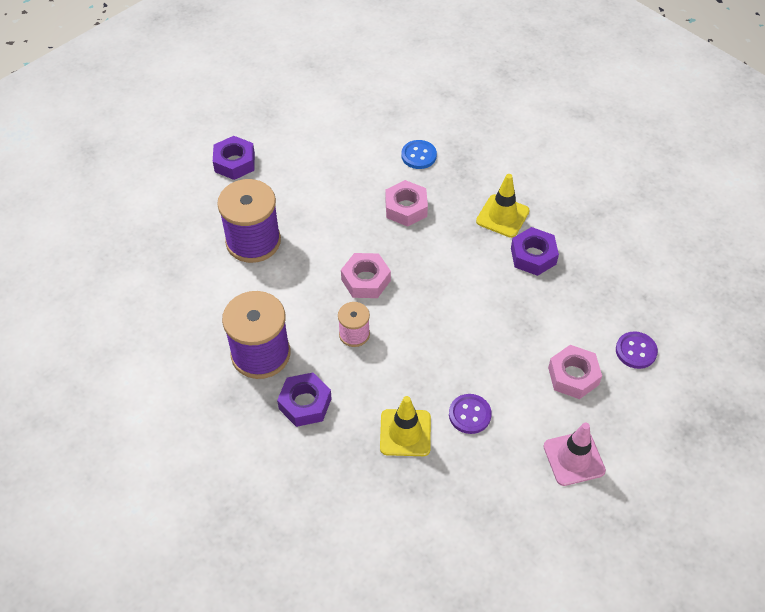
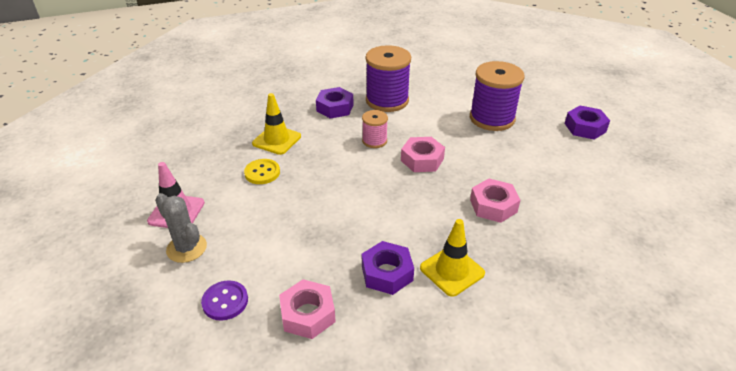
camera: 115 degrees right, 15 degrees down
blue button [401,140,437,169] -> none
purple button [449,394,492,434] -> yellow button [244,159,280,184]
pink nut [548,345,602,399] -> pink nut moved to [279,279,336,339]
none -> grey cactus [155,193,207,263]

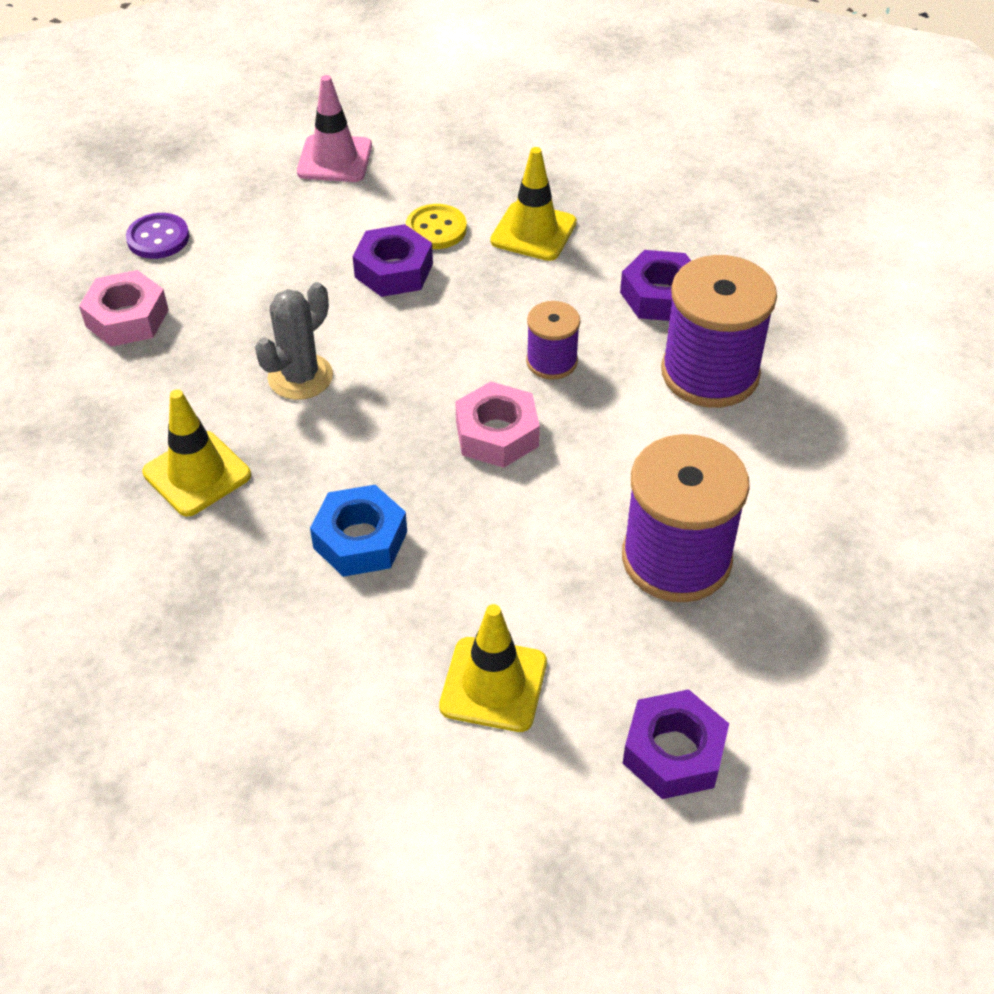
camera: 85 degrees right, 10 degrees up
grey cactus [155,193,207,263] -> grey cactus moved to [255,282,333,400]
pink spool [362,110,388,148] -> purple spool [526,301,580,380]
purple nut [362,241,414,295] -> purple nut moved to [353,224,433,297]
pink nut [470,179,520,223] -> blue nut [310,485,407,577]
none -> yellow traffic cone [439,604,547,732]

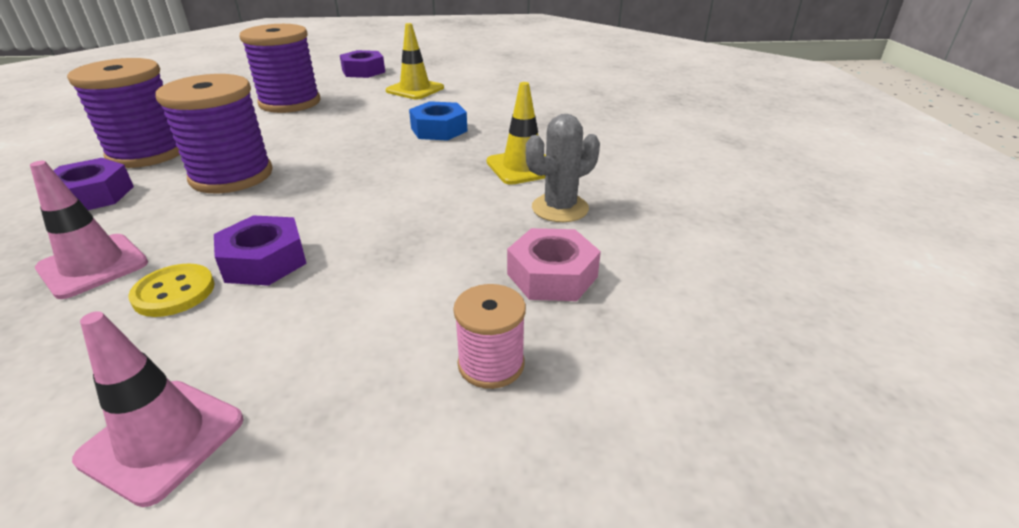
camera: 160 degrees left, 15 degrees down
purple button [126,213,189,259] -> pink spool [453,284,526,389]
grey cactus [255,282,333,400] -> grey cactus moved to [526,114,600,222]
pink nut [455,382,540,468] -> none
yellow traffic cone [490,147,577,261] -> pink traffic cone [30,161,148,299]
purple spool [526,301,580,380] -> purple spool [156,74,273,193], size x1.90

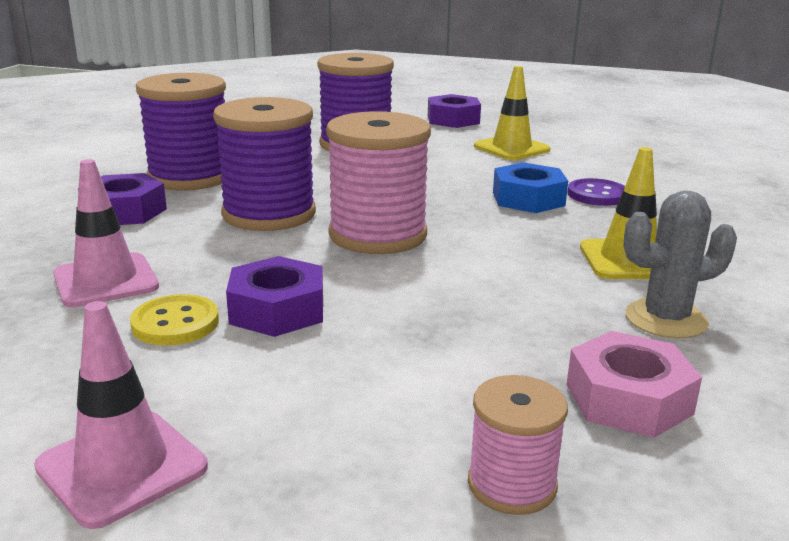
camera: 20 degrees right, 10 degrees down
none -> pink spool [326,111,431,254]
none -> purple button [567,178,625,206]

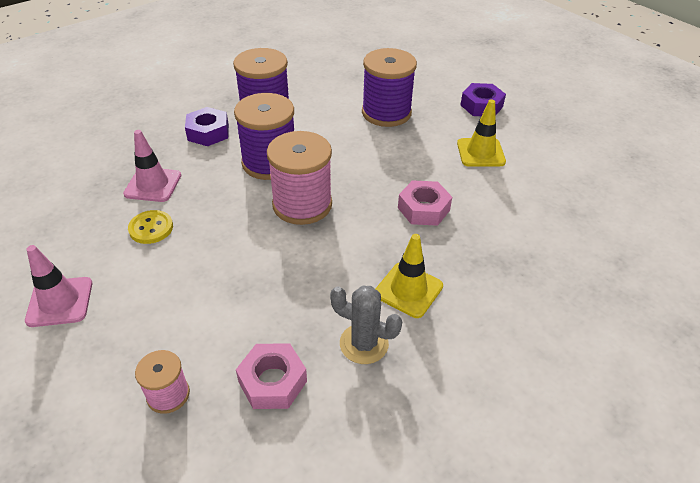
camera: 35 degrees right, 20 degrees up
purple nut [226,256,323,337] -> none
blue nut [493,162,568,213] -> pink nut [398,180,452,226]
purple button [567,178,625,206] -> none

